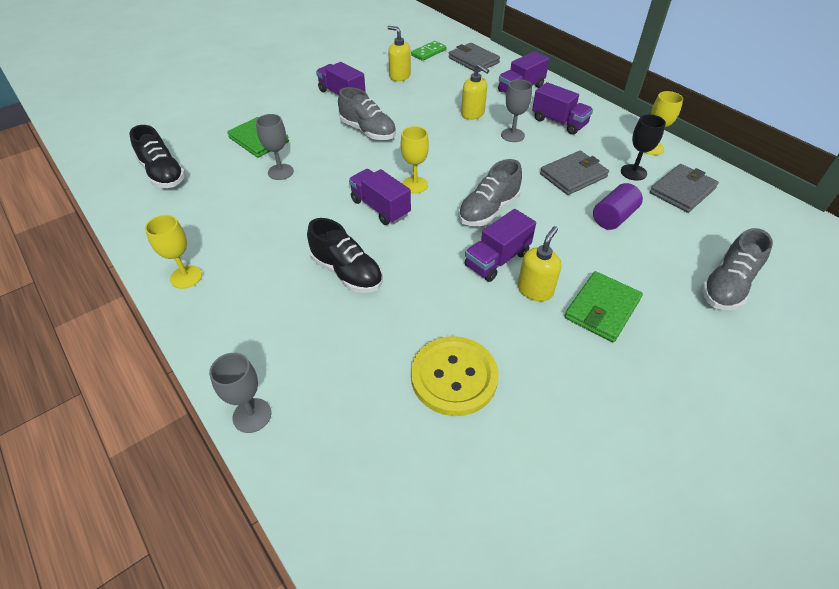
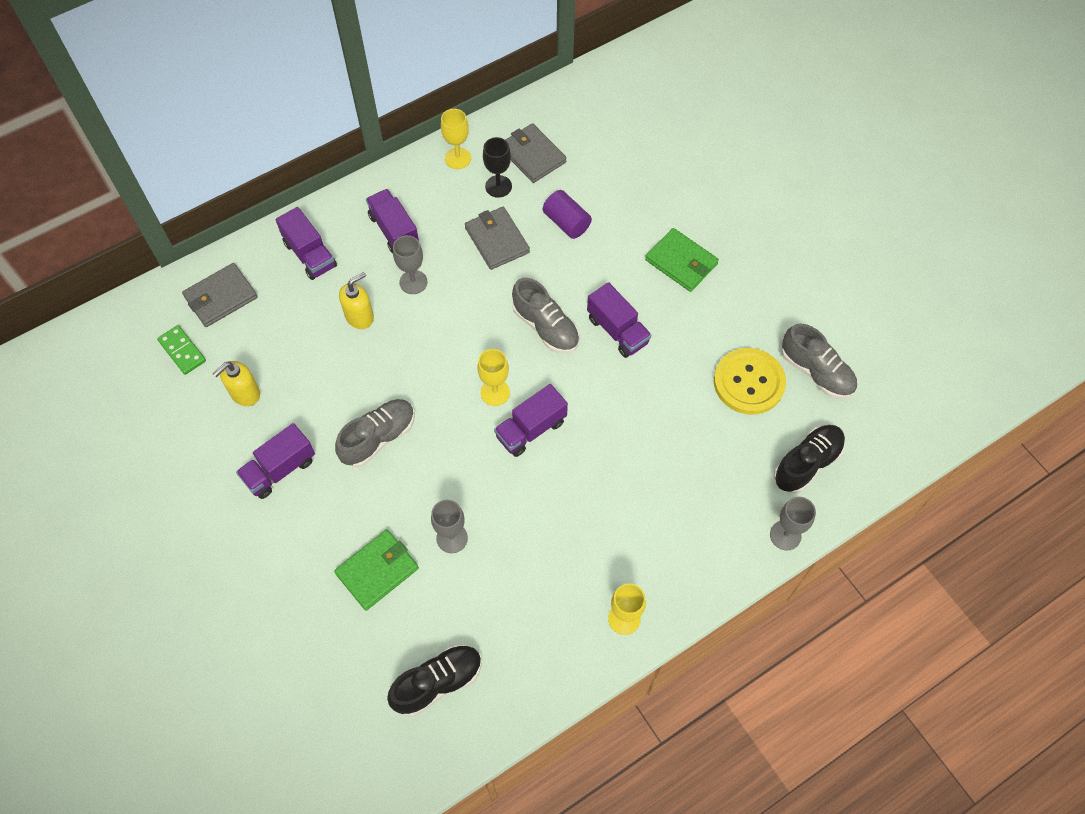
camera: 85 degrees left, 15 degrees up
black shoe [307,218,383,293] -> black shoe moved to [774,425,845,494]
yellow soap dispenser [518,226,561,301] -> none
purple truck [532,82,593,135] -> purple truck turned 75 degrees counterclockwise [366,189,419,254]
grey shoe [701,228,773,310] -> grey shoe moved to [782,323,857,399]

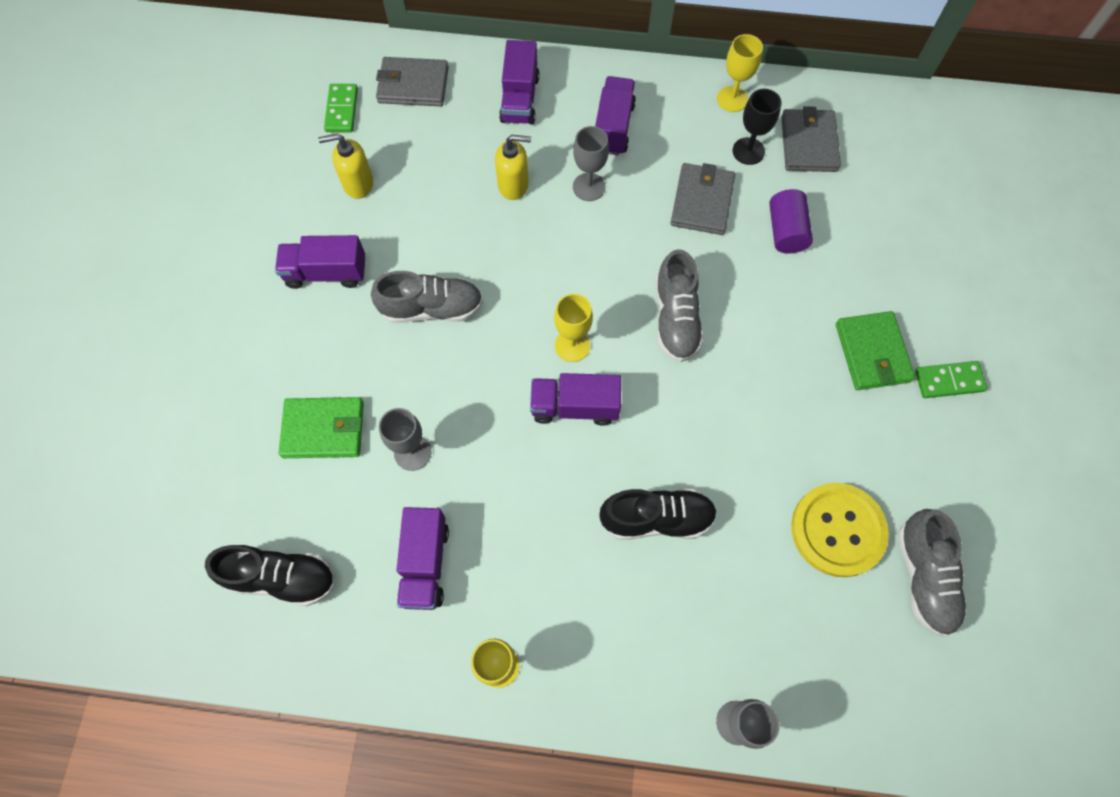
camera: 40 degrees right, 5 degrees up
purple truck [587,282,651,358] -> purple truck moved to [397,507,449,610]
black shoe [774,425,845,494] -> black shoe moved to [599,489,717,540]
none -> green domino [915,361,987,398]

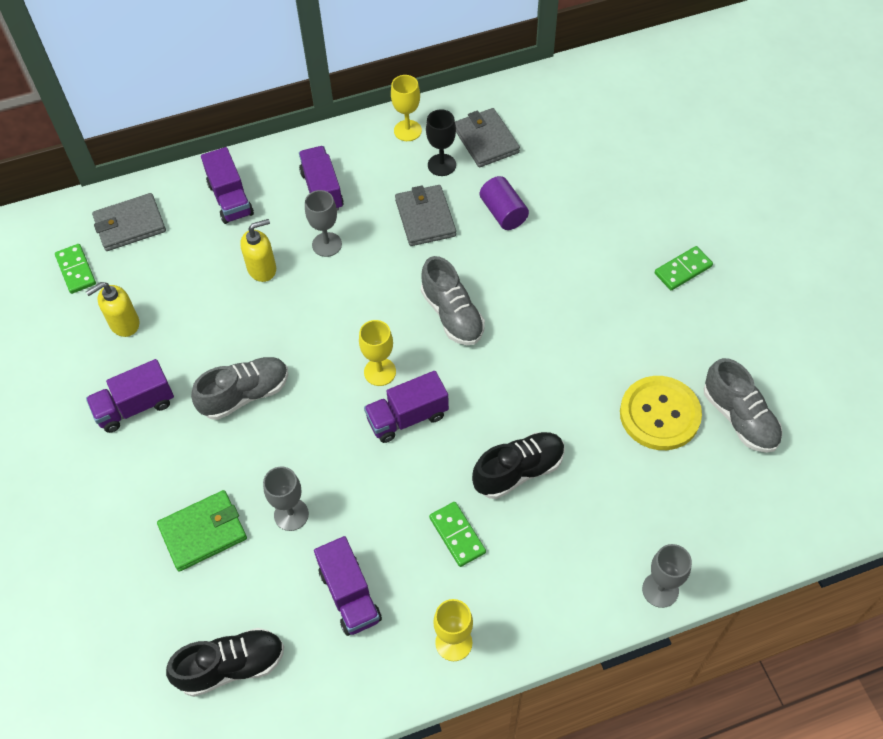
camera: 25 degrees left, 10 degrees down
green wallet [836,311,915,390] -> none
none -> green domino [429,502,486,567]

